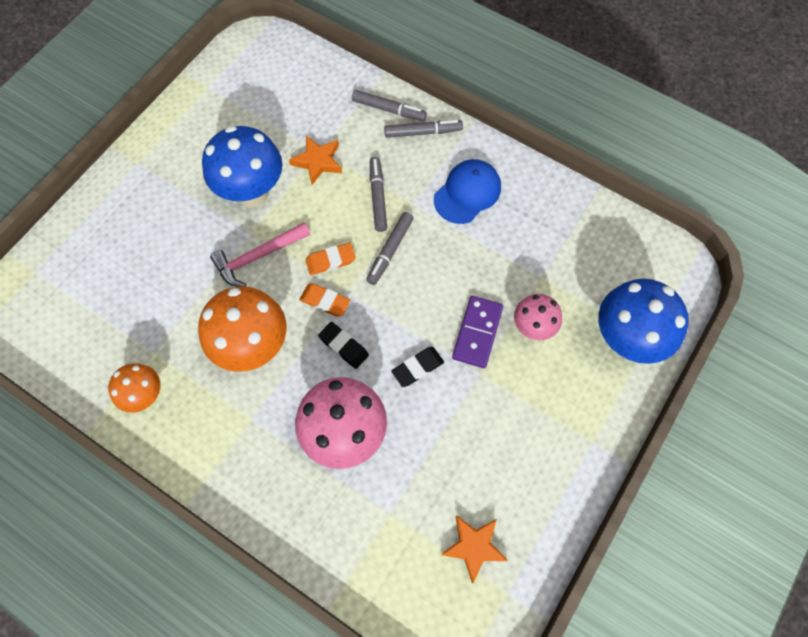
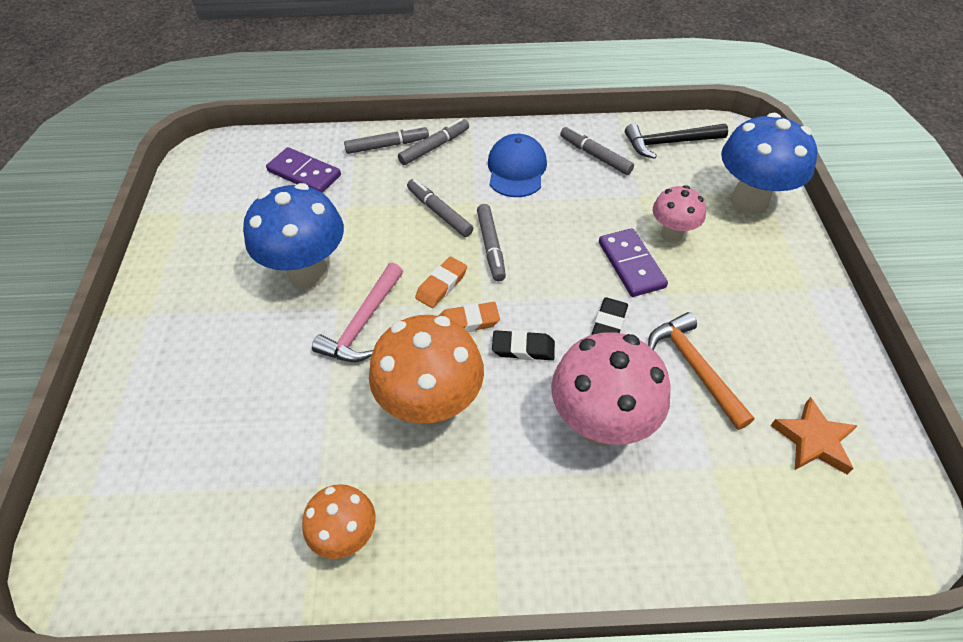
camera: 35 degrees left, 15 degrees down
orange star [289,136,342,185] -> none
none -> purple domino [266,147,341,193]
none -> grey marker [560,126,634,175]
none -> black hammer [625,124,728,159]
none -> orange hammer [648,312,754,430]

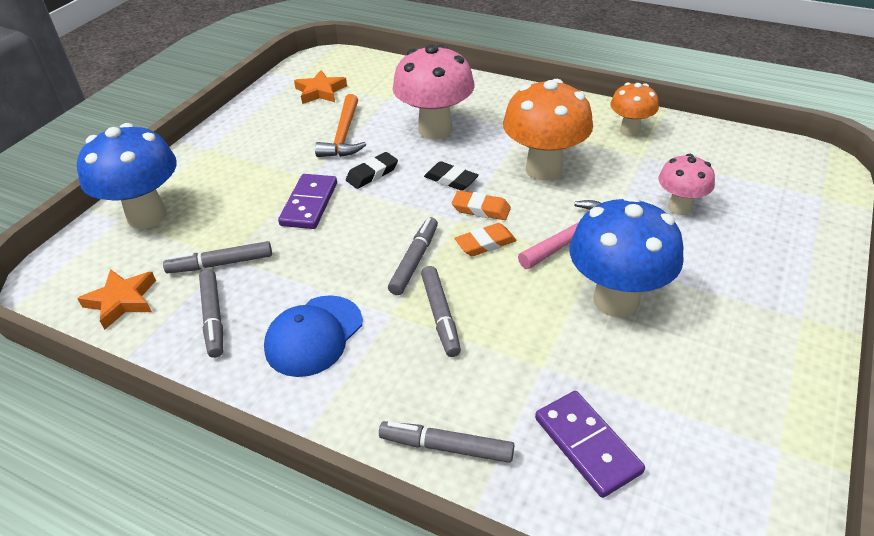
camera: 150 degrees left, 10 degrees down
grey marker [398,118,469,165] -> grey marker moved to [163,241,272,273]
black hammer [625,124,728,159] -> orange star [77,269,156,330]
pink mushroom [653,185,706,243] -> pink mushroom moved to [658,154,715,215]

